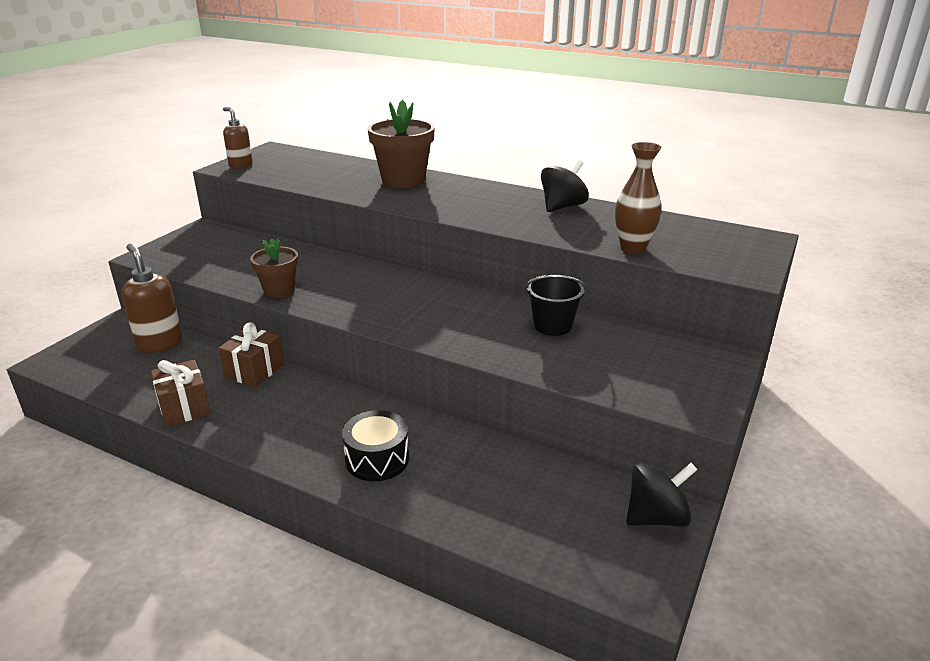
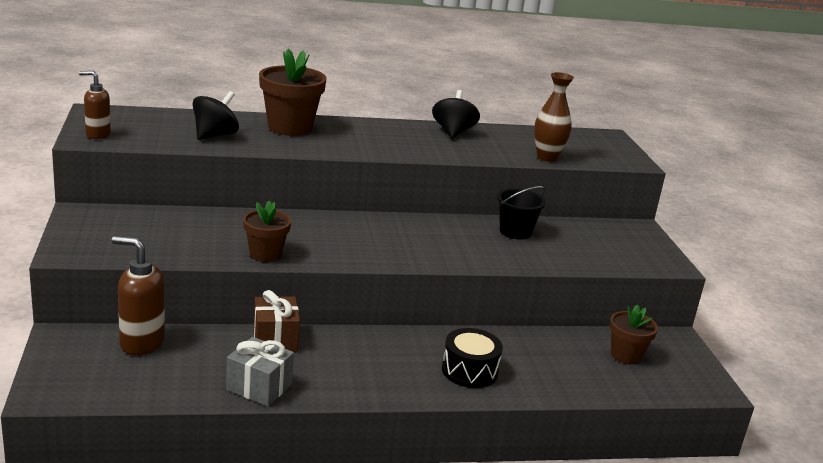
camera: 40 degrees left, 5 degrees down
brown gift [151,360,211,427] -> grey gift [226,337,294,406]
black spinning top [626,463,698,527] -> black spinning top moved to [193,91,239,140]
none -> brown flower pot [610,304,658,365]

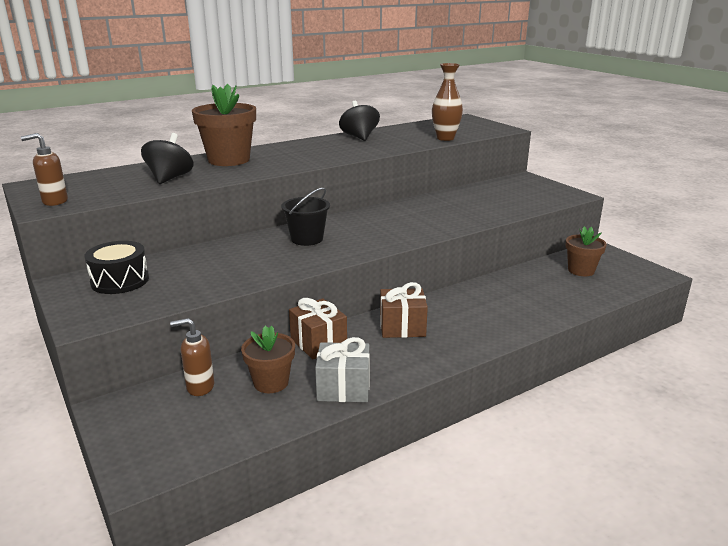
camera: 20 degrees left, 0 degrees up
brown soap dispenser [112,236,165,355] -> brown soap dispenser [170,318,214,396], size x0.64
brown flower pot [243,200,291,262] -> brown flower pot moved to [241,326,295,393]
black drum [442,328,503,388] -> black drum moved to [84,241,149,294]
black bucket [497,186,546,239] -> black bucket moved to [281,188,330,246]
none -> brown gift [380,282,428,338]

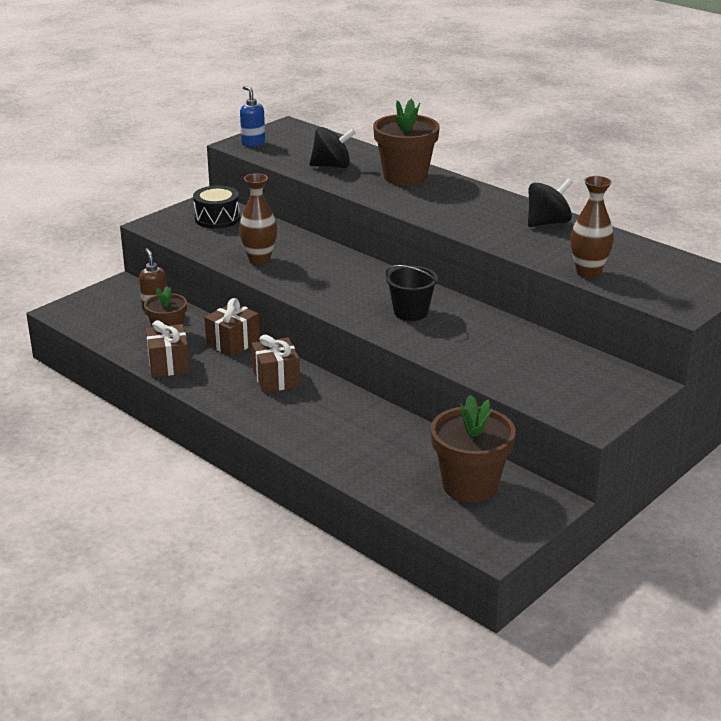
camera: 75 degrees right, 5 degrees up
brown soap dispenser [21,133,68,206] -> blue soap dispenser [240,86,265,147]
black bucket [281,188,330,246] -> black bucket moved to [385,265,438,321]
grey gift [315,337,370,402] -> brown gift [146,320,190,377]
brown flower pot [565,226,607,276] -> brown flower pot [431,395,516,503], size x1.62
none -> brown vase [239,173,277,265]

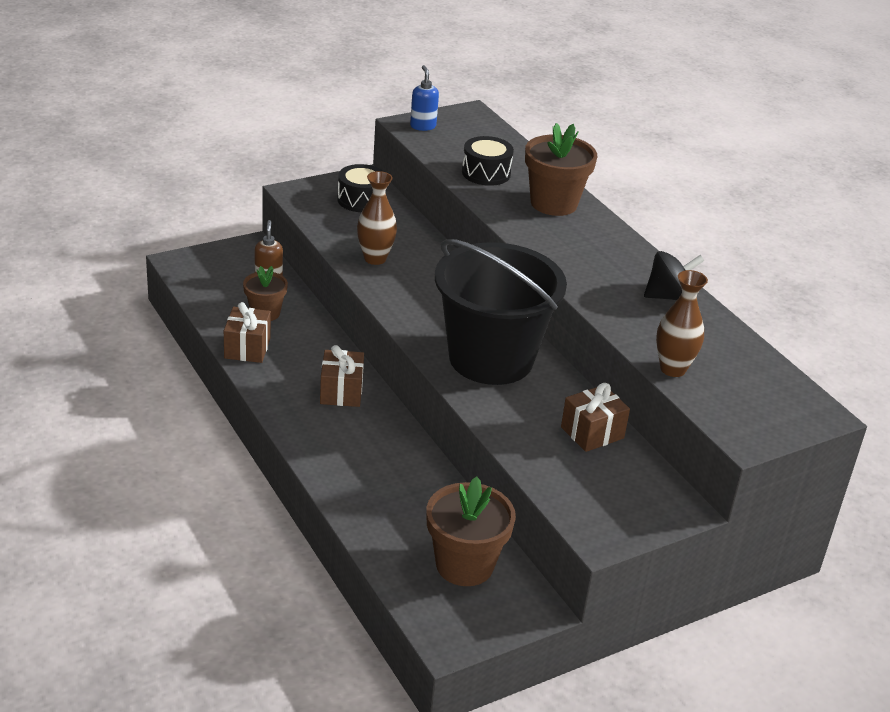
camera: 15 degrees right, 5 degrees up
brown gift [204,298,260,357] -> brown gift moved to [561,383,630,452]
black spinning top [310,127,356,168] -> black drum [462,136,514,186]
black bucket [385,265,438,321] -> black bucket [435,239,567,385], size x2.31

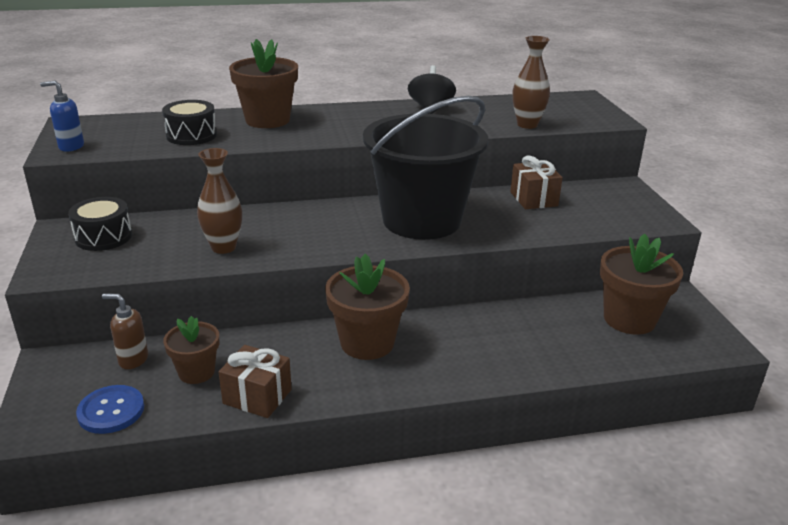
camera: 70 degrees left, 5 degrees down
brown gift [320,345,364,407] -> brown flower pot [325,254,410,360]
none -> blue button [76,385,144,434]

